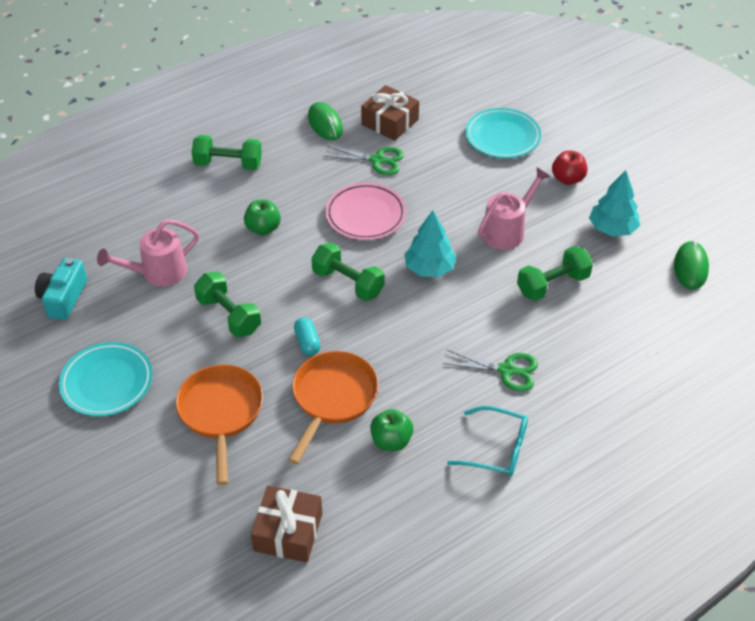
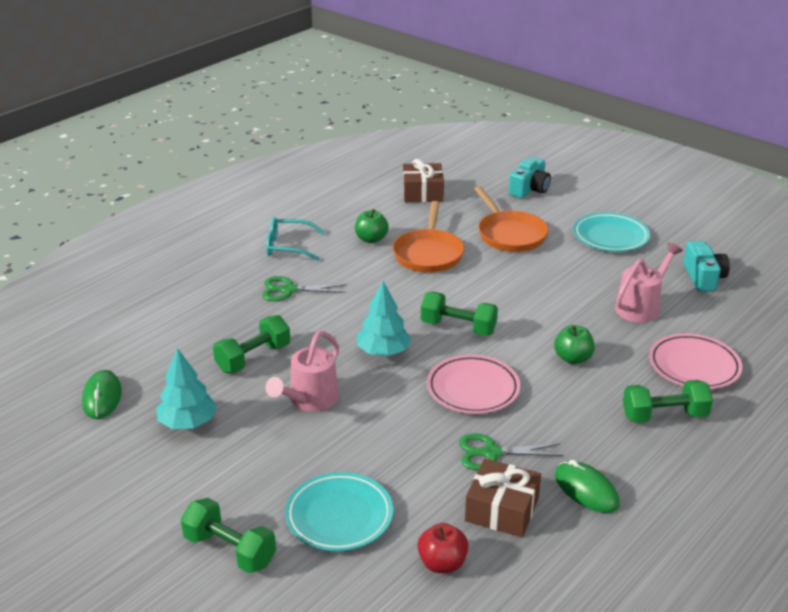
camera: 165 degrees right, 15 degrees down
green dumbbell [194,272,261,337] -> green dumbbell moved to [181,498,276,573]
turquoise capsule [294,317,321,356] -> none
red apple [552,150,587,185] -> red apple moved to [417,523,468,573]
none -> turquoise camera [509,157,551,198]
none -> pink plate [649,333,742,389]

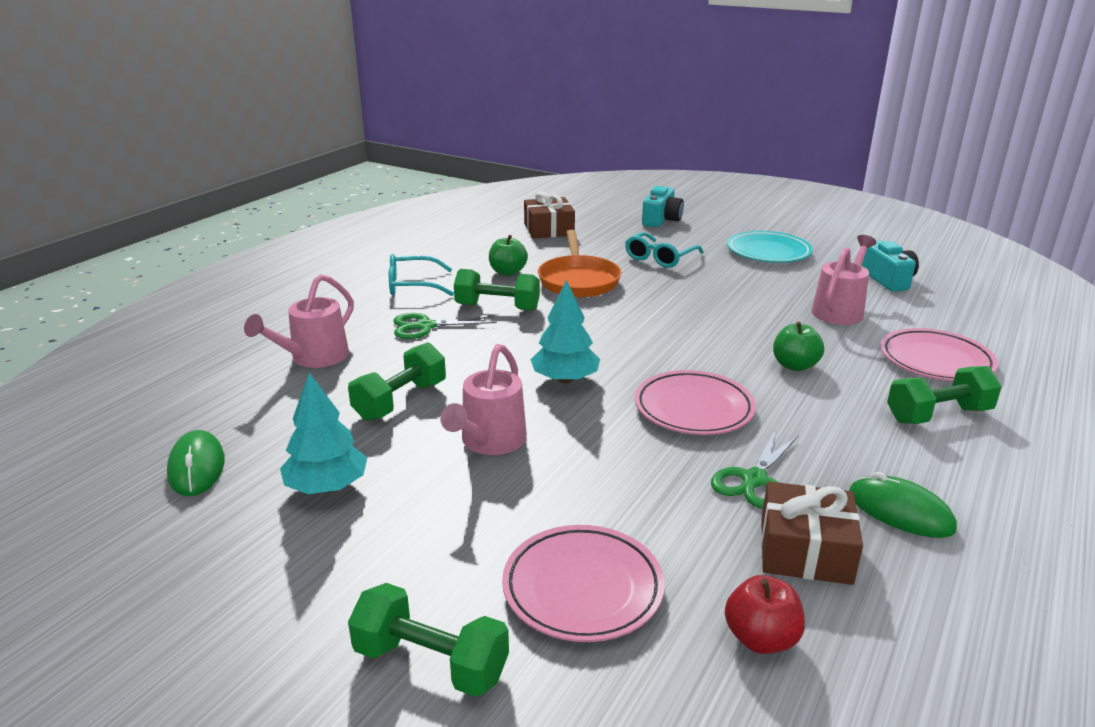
camera: 10 degrees left, 5 degrees down
turquoise plate [285,472,393,551] -> pink plate [502,525,665,642]
green dumbbell [421,292,498,336] -> green dumbbell moved to [454,269,540,311]
green scissors [459,433,564,470] -> green scissors turned 45 degrees counterclockwise [711,431,799,509]
orange pan [474,186,549,252] -> turquoise glasses [625,232,704,268]
none -> pink watering can [244,274,354,368]

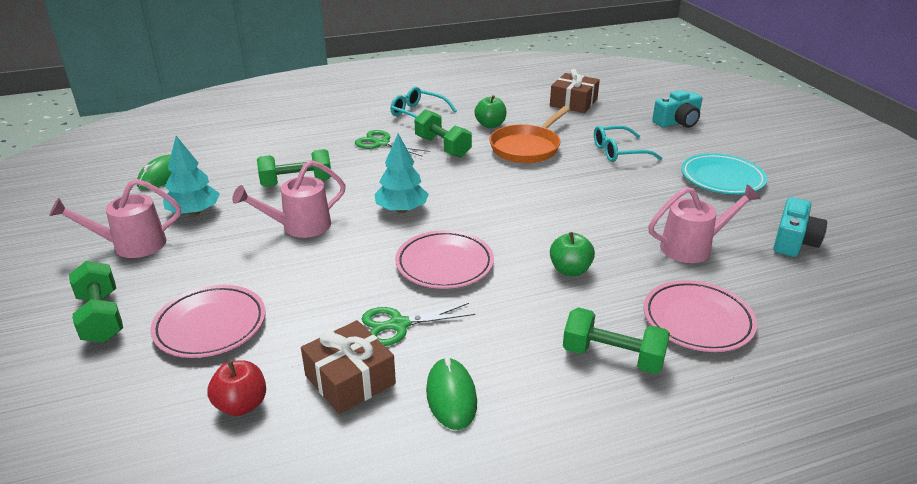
camera: 40 degrees right, 5 degrees up
pink watering can [244,274,354,368] -> pink watering can moved to [49,179,181,258]

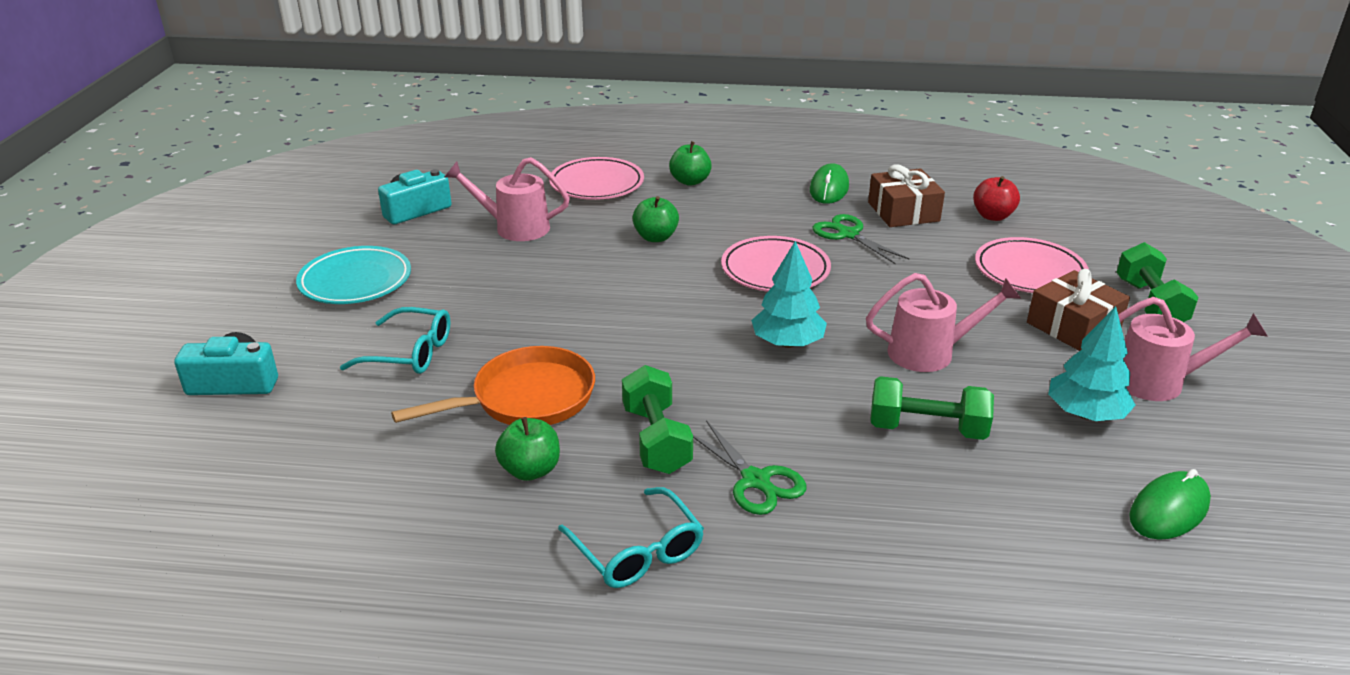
camera: 155 degrees left, 0 degrees up
green scissors [362,303,475,346] -> green scissors turned 135 degrees counterclockwise [813,214,909,264]
brown gift [550,69,600,113] -> brown gift moved to [1027,269,1130,351]
green dumbbell [563,307,670,374] -> green apple [669,141,712,186]

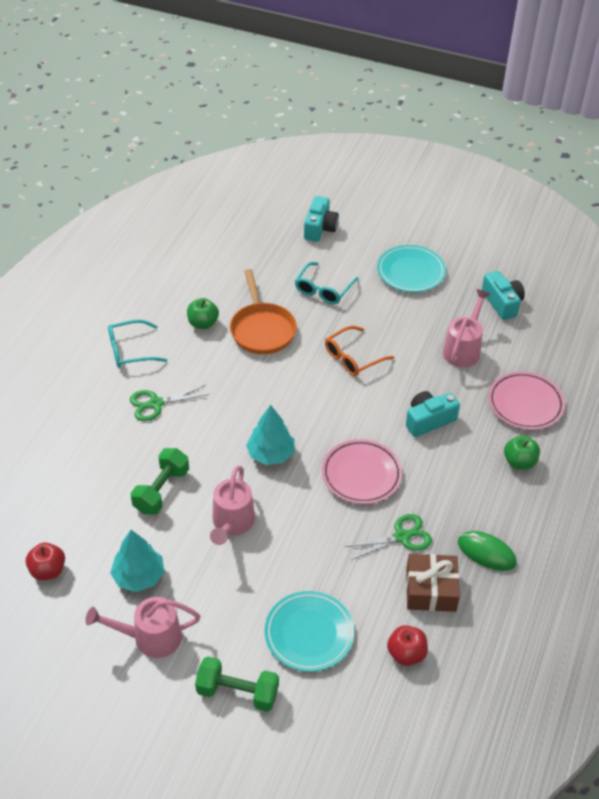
camera: 105 degrees right, 15 degrees up
green dumbbell [622,365,693,474] -> none
green apple [632,196,679,242] -> turquoise camera [406,391,460,437]
pink plate [975,237,1089,293] -> turquoise plate [265,591,354,672]
brown gift [1027,269,1130,351] -> none
pink watering can [1118,297,1268,401] -> pink watering can turned 60 degrees clockwise [85,597,200,658]
green mouse [1129,469,1211,540] -> red apple [26,543,65,580]
none -> orange glasses [325,326,394,376]

